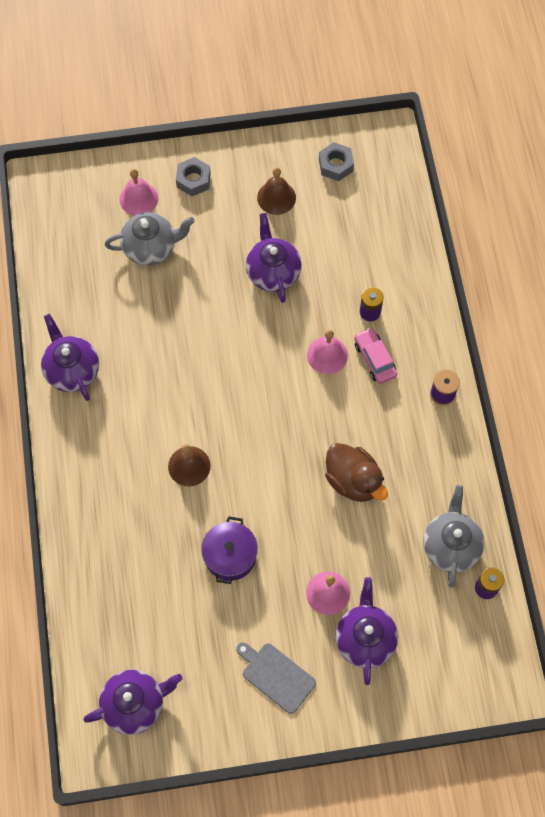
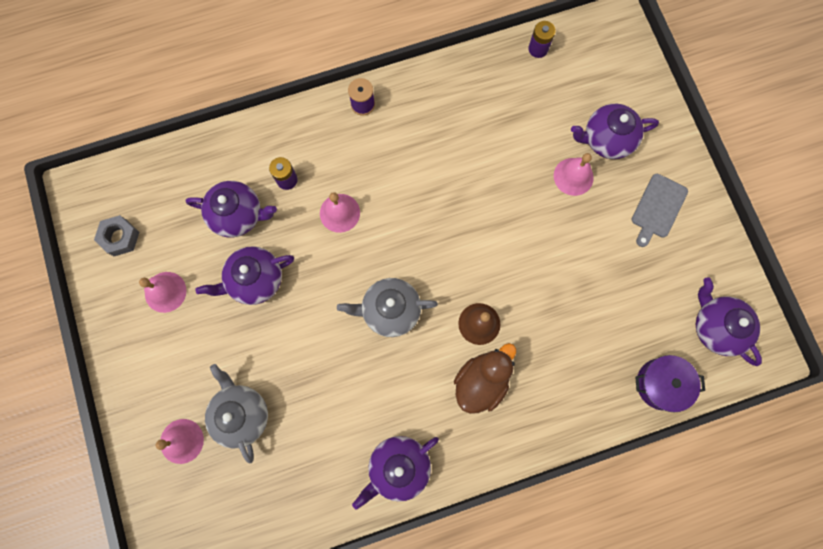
camera: 100 degrees left, 10 degrees up
grey nut [176,157,211,196] -> none
purple pot [201,516,258,584] -> purple pot moved to [635,355,705,412]
brown bell [257,167,296,215] -> pink bell [139,272,187,313]
brown duck [325,443,388,502] -> brown duck moved to [454,343,516,414]
pink car [354,328,397,384] -> none
grey teapot [423,485,484,587] -> grey teapot moved to [337,278,438,337]
none -> purple teapot [186,181,277,238]

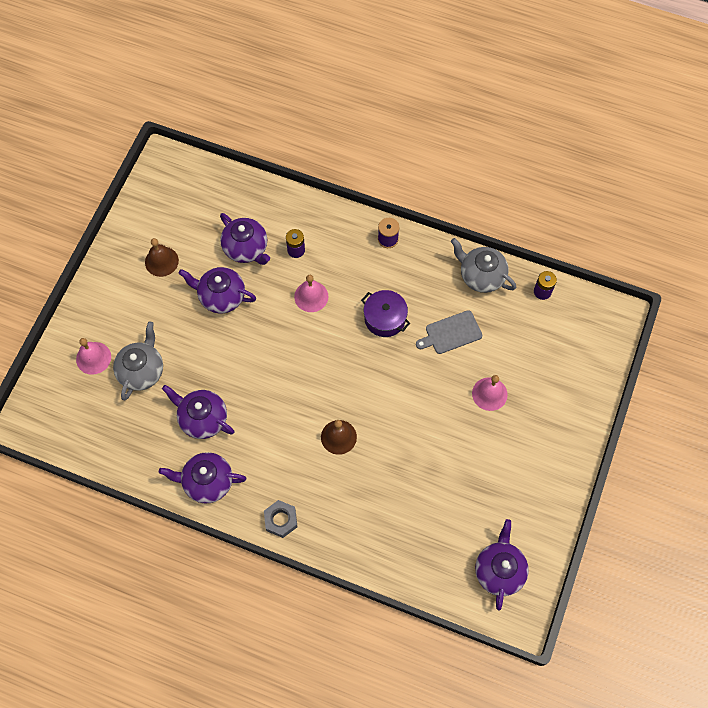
camera: 40 degrees right, 10 degrees down
grey nut [94,215,139,256] -> grey nut moved to [264,500,297,538]
pink bell [139,272,187,313] -> brown bell [145,238,179,277]
grey teapot [337,278,438,337] -> grey teapot moved to [451,238,516,293]
brown duck [454,343,516,414] -> none
purple teapot [571,104,659,159] -> purple teapot moved to [162,385,234,439]
grey cutting board [632,174,688,247] -> grey cutting board moved to [416,310,482,354]
purple pot [635,355,705,412] -> purple pot moved to [361,290,410,337]

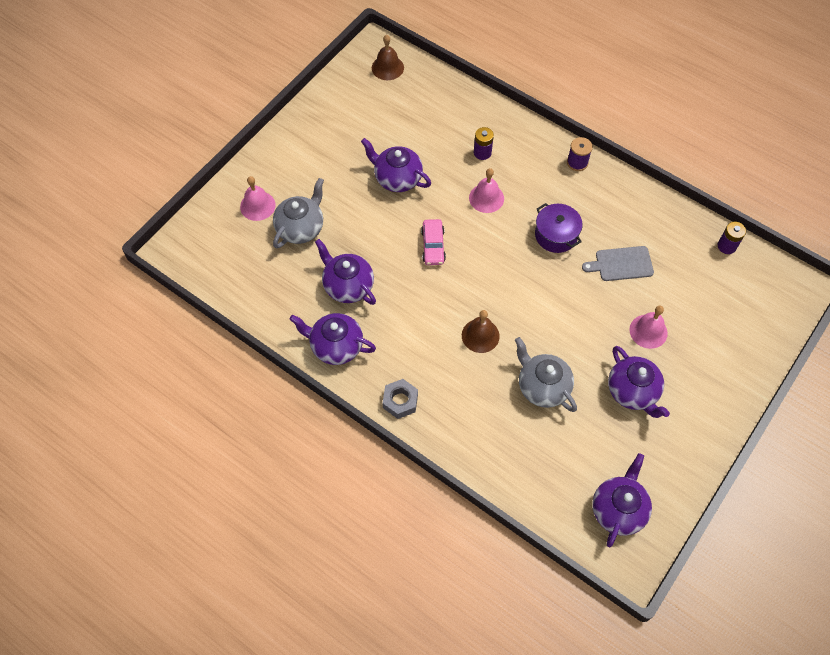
camera: 15 degrees right, 5 degrees down
brown bell [145,238,179,277] -> brown bell moved to [372,35,404,80]
purple teapot [220,213,270,265] -> purple teapot moved to [608,346,670,418]
grey teapot [451,238,516,293] -> grey teapot moved to [515,337,577,412]
none -> pink car [421,219,446,265]

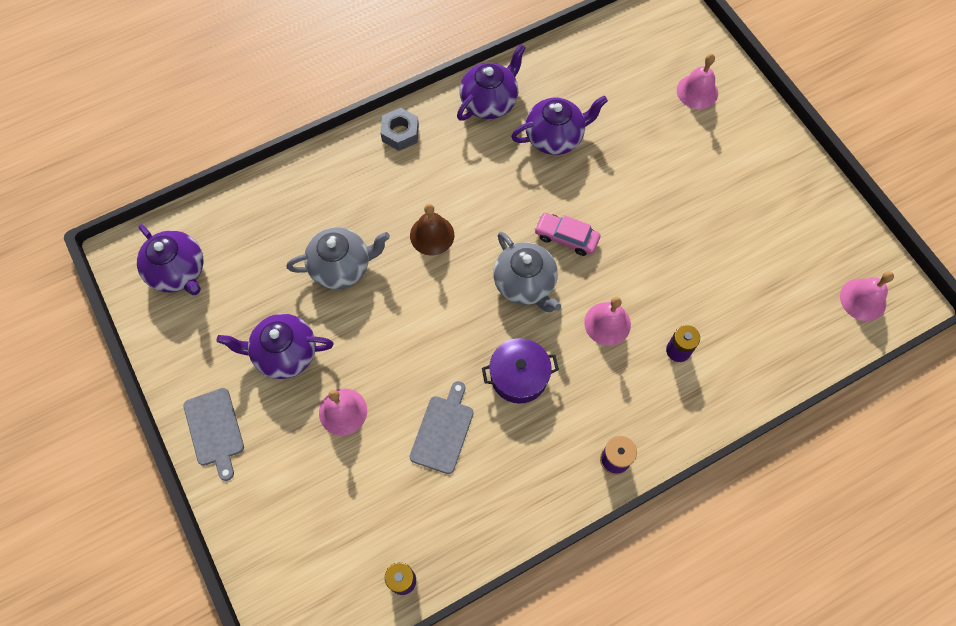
camera: 115 degrees right, 5 degrees up
grey teapot [273,178,324,248] -> grey teapot moved to [493,232,561,312]
purple teapot [361,138,431,192] -> none
brown bell [372,35,404,80] -> pink bell [840,271,894,321]
none -> grey cutting board [183,388,244,481]

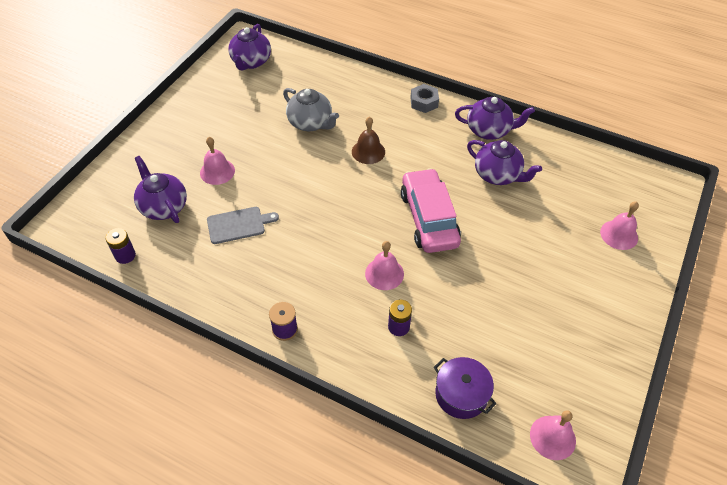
camera: 55 degrees right, 15 degrees down
grey cutting board [183,388,244,481] -> none
purple teapot [217,314,333,379] -> purple teapot moved to [134,156,187,223]
purple pot [482,338,559,404] -> purple pot moved to [434,357,496,419]
grey teapot [493,232,561,312] -> none
pink car [534,213,600,256] -> pink car [401,168,461,253], size x1.88

